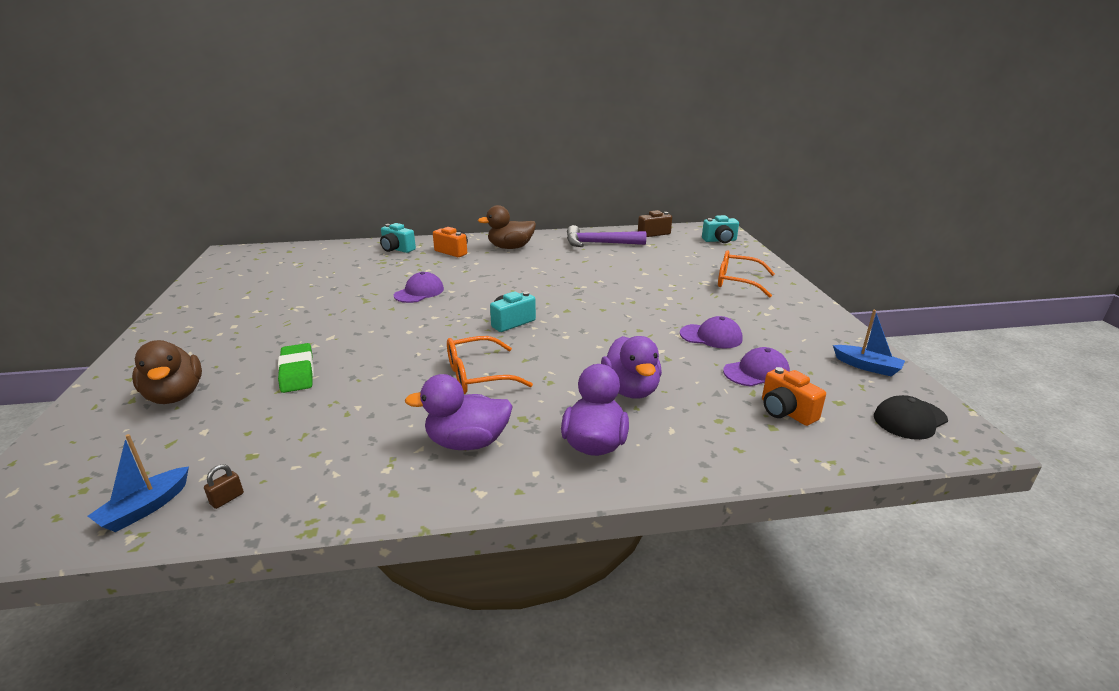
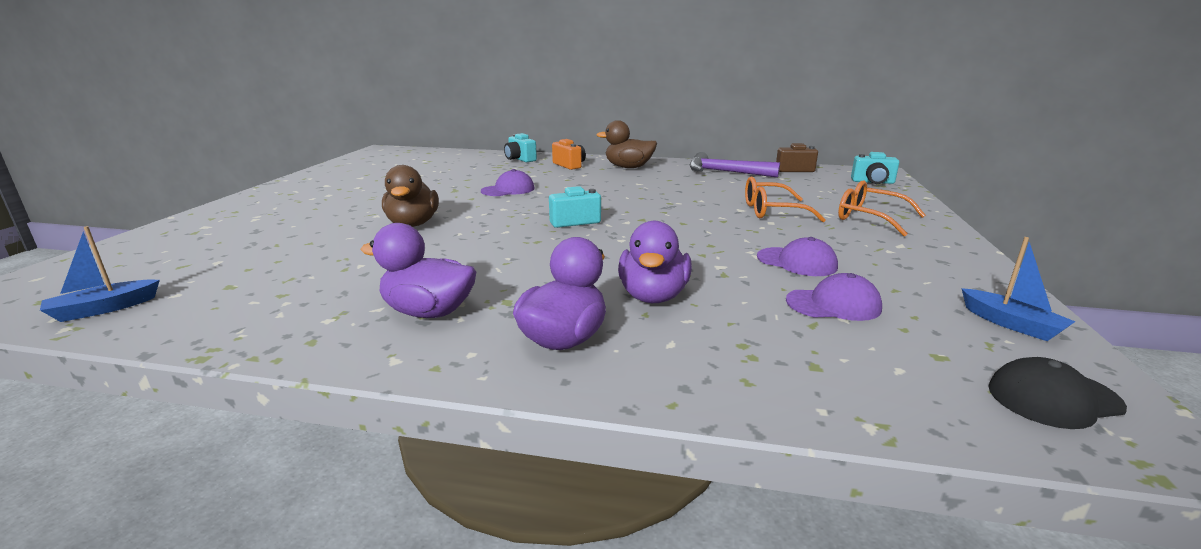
camera: 20 degrees right, 5 degrees down
brown duck [132,340,202,404] -> brown duck moved to [382,165,439,227]
brown padlock [204,464,244,509] -> none
green eraser [278,343,314,393] -> none
orange glasses [447,336,533,394] -> orange glasses moved to [745,176,826,222]
orange camera [762,367,826,426] -> none

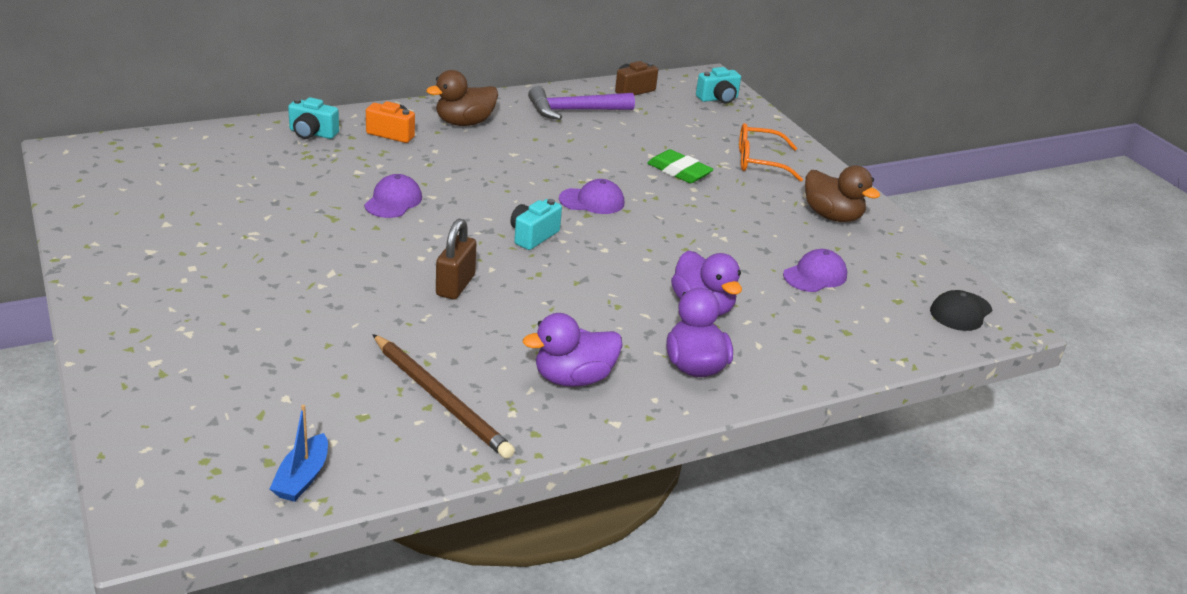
camera: 40 degrees left, 10 degrees up
brown duck [382,165,439,227] -> brown duck moved to [805,165,880,222]
orange glasses [745,176,826,222] -> green eraser [647,149,714,183]
purple cap [757,237,838,276] -> purple cap moved to [559,179,624,214]
blue boat [961,237,1076,341] -> none
none -> brown pencil [372,334,515,459]
none -> brown padlock [436,219,477,299]

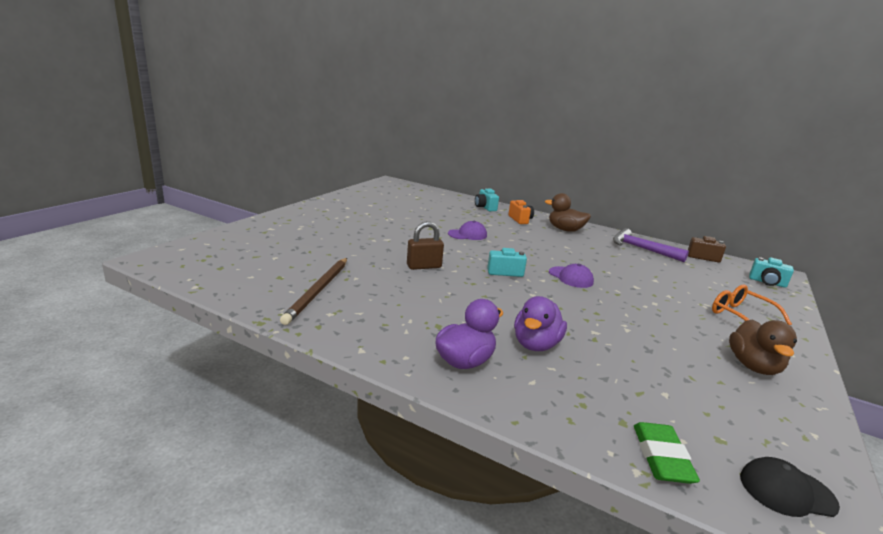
camera: 55 degrees right, 10 degrees down
blue boat [270,405,328,502] -> none
purple duck [523,313,622,387] -> none
green eraser [647,149,714,183] -> green eraser moved to [634,422,700,484]
purple cap [783,249,847,292] -> none

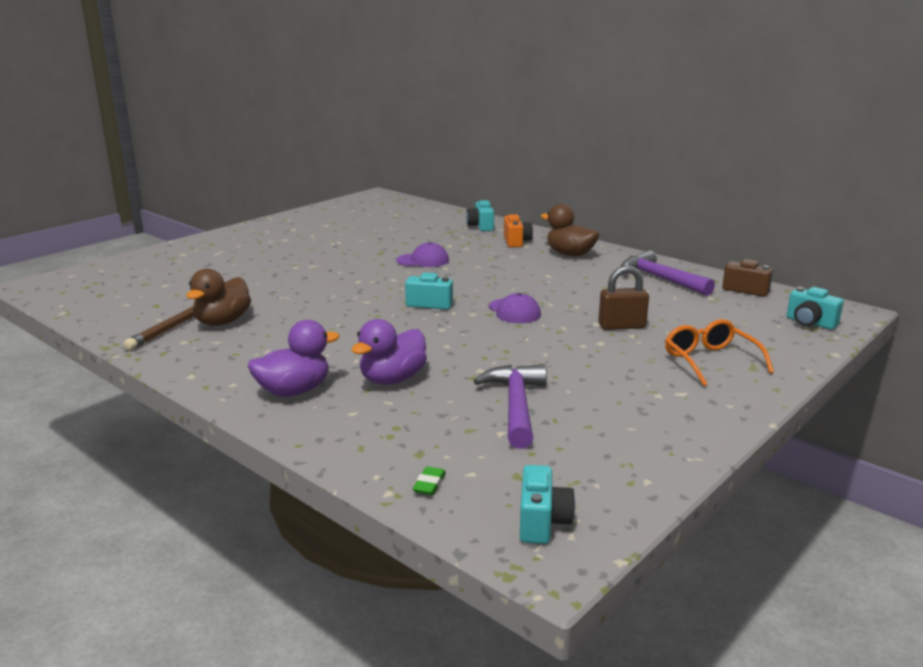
camera: 15 degrees right, 0 degrees up
brown padlock [407,221,444,270] -> brown padlock moved to [598,265,649,330]
green eraser [634,422,700,484] -> green eraser [413,467,446,495], size x0.51
brown duck [729,320,797,375] -> brown duck moved to [186,269,251,326]
black cap [740,457,840,517] -> turquoise camera [520,465,575,544]
none -> purple hammer [474,364,547,449]

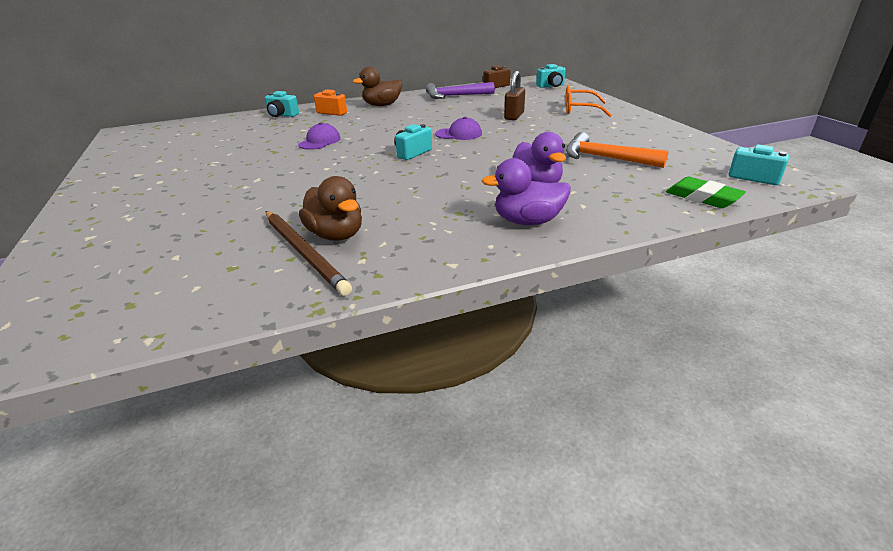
camera: 60 degrees left, 10 degrees up
purple duck [248,320,340,397] -> purple duck turned 90 degrees counterclockwise [482,158,571,225]
green eraser [413,467,446,495] -> green eraser [666,177,746,208], size x1.95
purple hammer [474,364,547,449] -> orange hammer [566,132,668,168]

